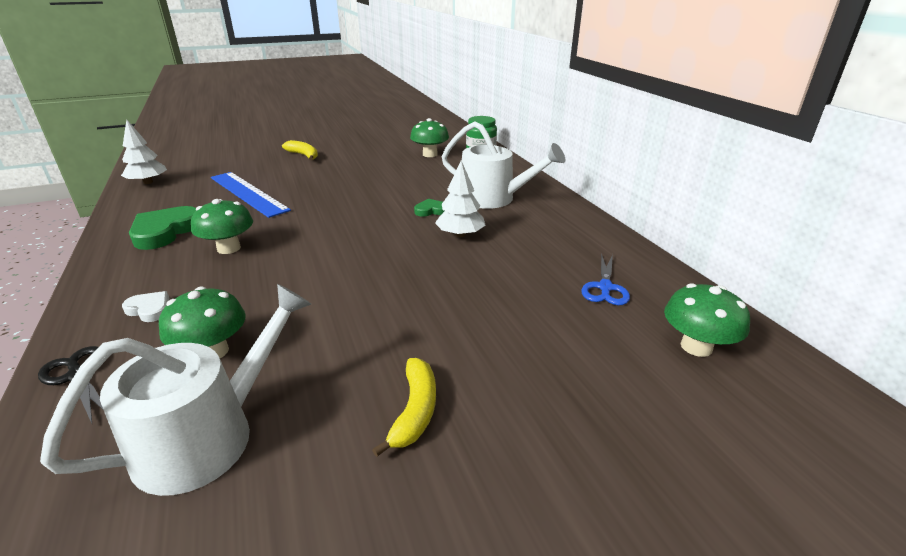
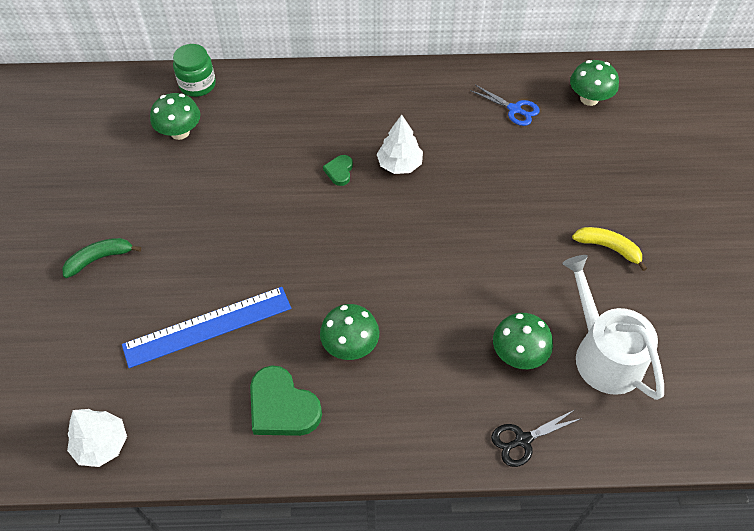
camera: 70 degrees left, 25 degrees up
white heart [122,291,169,322] -> none
yellow banana [282,140,318,160] -> green banana [62,238,141,278]
white watering can [442,122,565,209] -> none

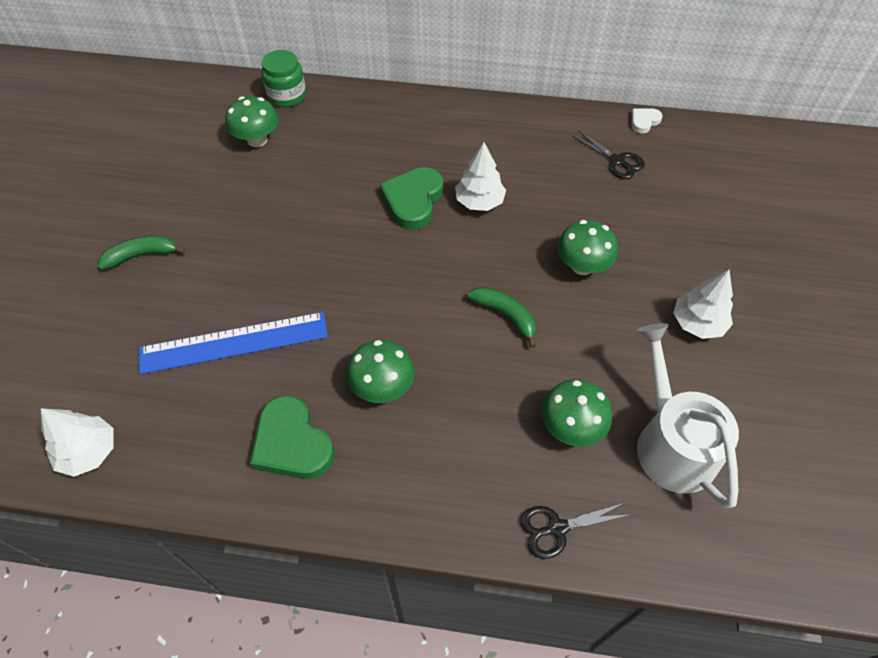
camera: 10 degrees right, 0 degrees up
green heart [323,155,353,186] -> green heart [380,167,443,230], size x1.93
blue scissors [470,85,540,126] -> black scissors [572,130,645,179]
green mushroom [570,60,619,106] -> green mushroom moved to [557,220,618,275]
yellow banana [572,227,647,271] -> white tree [673,269,733,339]
none -> green banana [467,287,536,348]
none -> white heart [631,108,663,133]

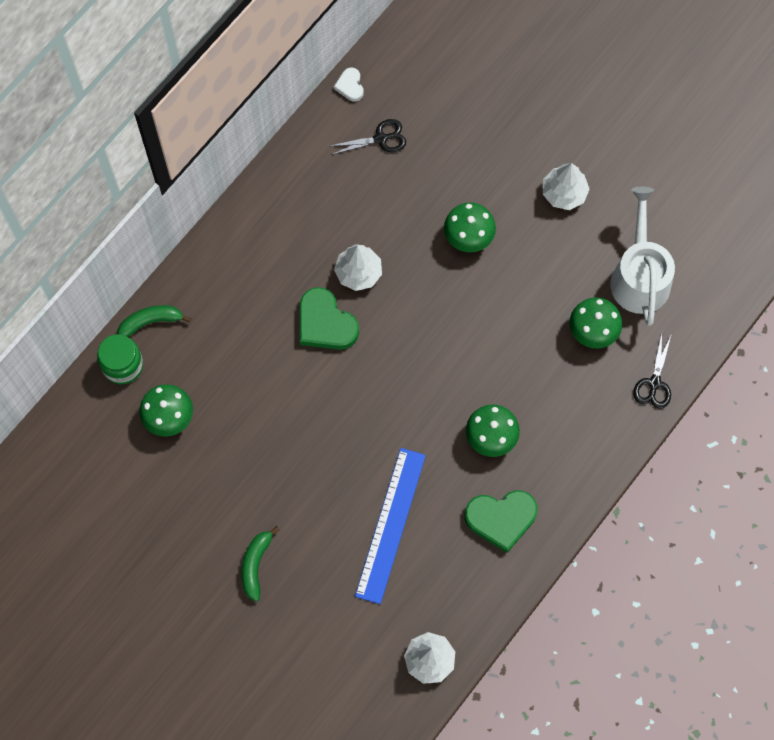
camera: 60 degrees left, 15 degrees up
green banana [467,287,536,348] -> green banana moved to [117,305,191,337]
white watering can [637,323,739,509] -> white watering can turned 75 degrees clockwise [610,187,675,326]

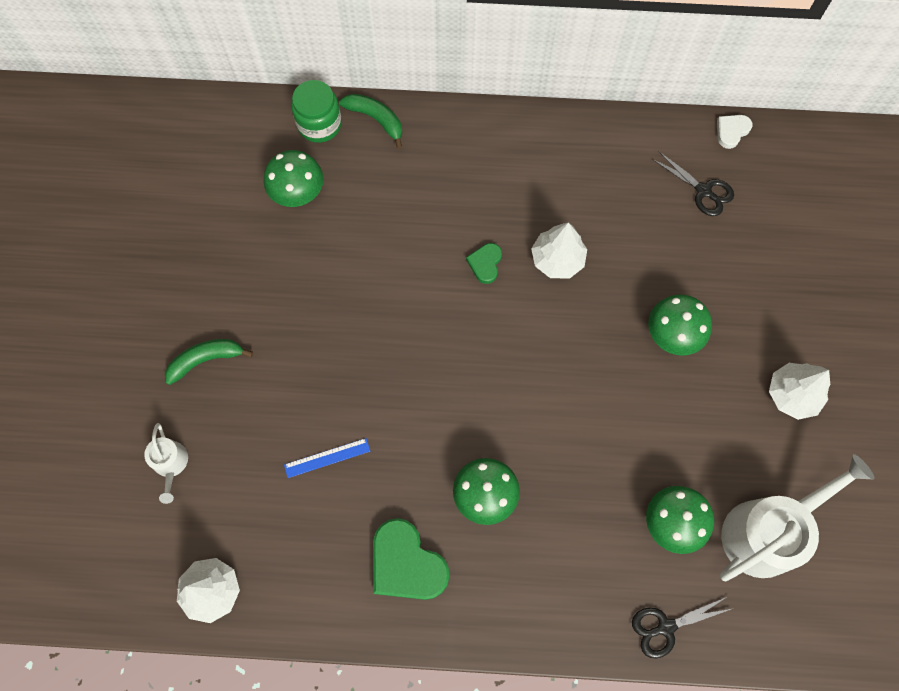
camera: 55 degrees right, 0 degrees up
green heart [300,287,359,350] -> green heart [466,243,502,284], size x0.52
blue ruler [355,448,426,604] -> blue ruler [284,438,370,478], size x0.46
none -> white watering can [144,423,188,504]

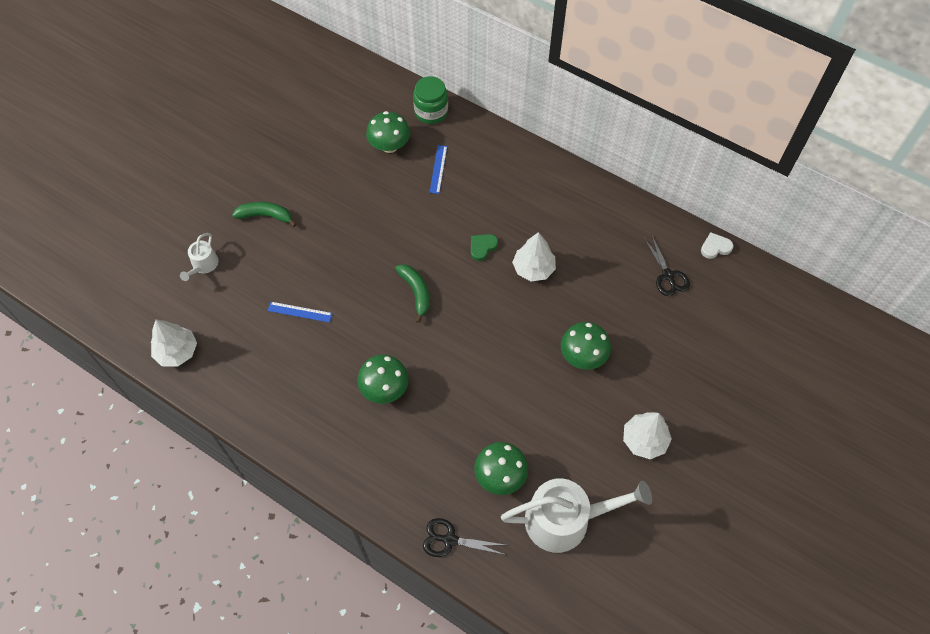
camera: 30 degrees right, 10 degrees down
green banana [339,94,402,149] -> green banana moved to [395,264,430,323]
green heart [373,518,450,600] -> none
none -> blue ruler [429,145,447,194]

